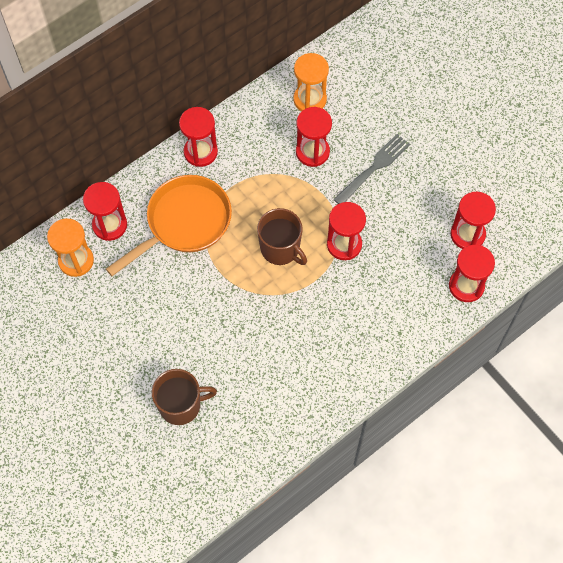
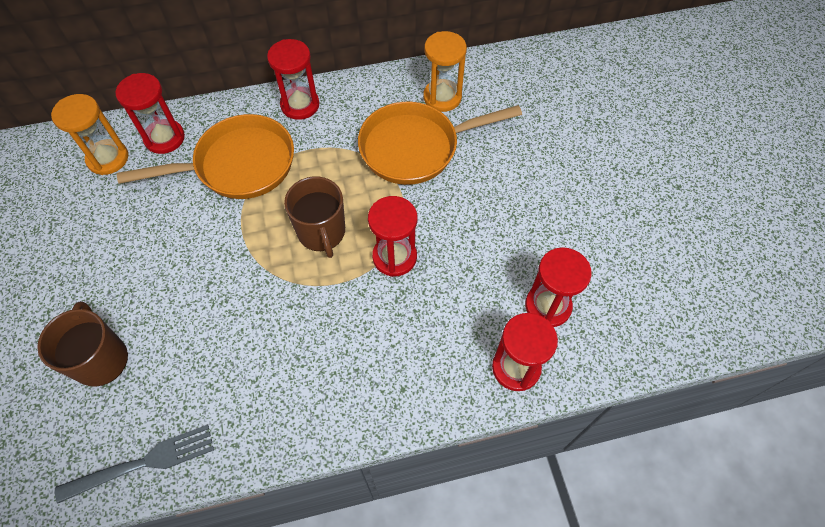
camera: 25 degrees right, 5 degrees down
brown mug [152,369,217,425] -> brown mug turned 120 degrees counterclockwise [37,301,128,387]
red hourglass [296,107,332,167] -> orange pan [358,102,522,185]
grey fork [333,134,410,204] -> grey fork moved to [55,425,214,503]

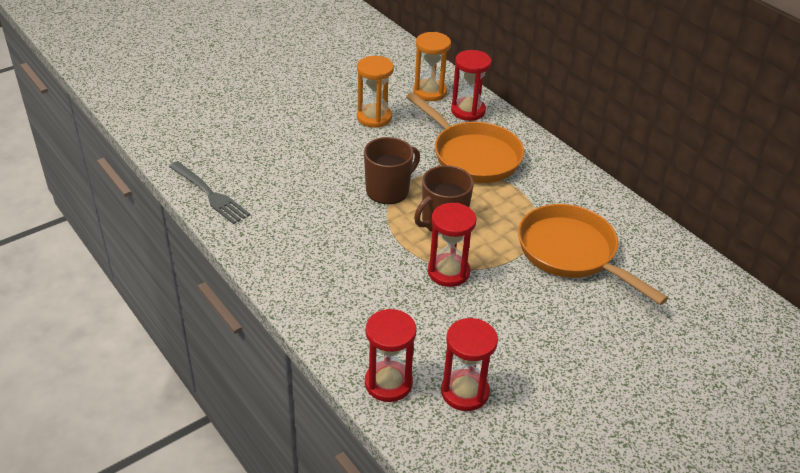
camera: 65 degrees right, 20 degrees down
brown mug [37,301,128,387] -> brown mug moved to [364,137,420,204]
red hourglass [267,39,319,120] -> none
orange hourglass [423,31,467,112] -> orange hourglass moved to [357,56,394,128]

